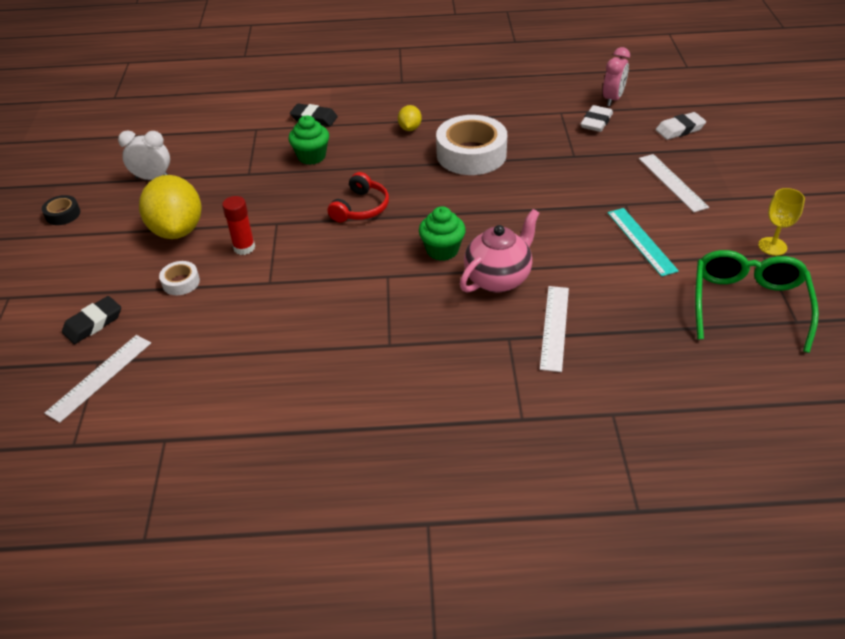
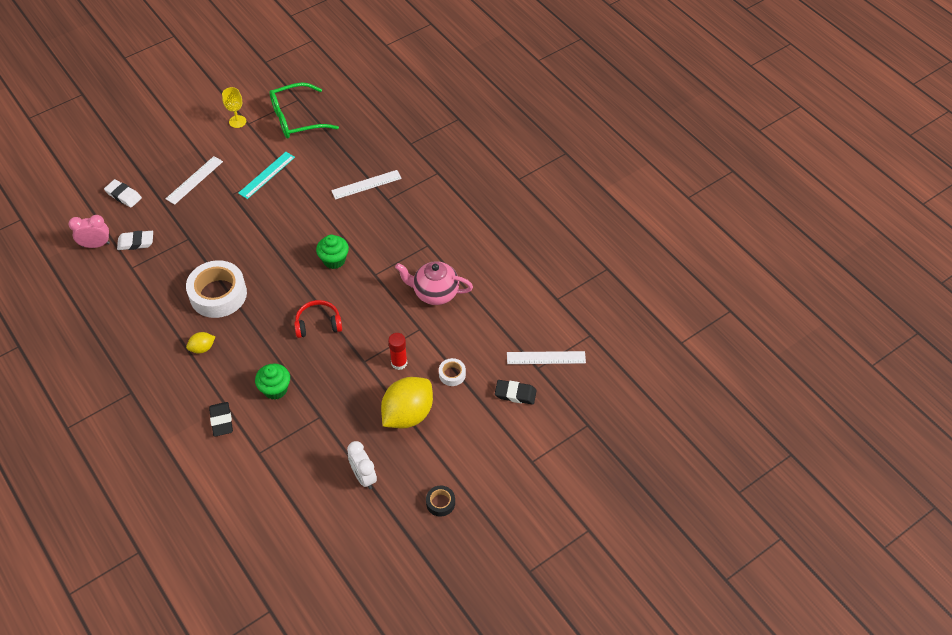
camera: 125 degrees left, 10 degrees up
pink teapot [460,209,540,293] -> pink teapot moved to [395,261,473,305]

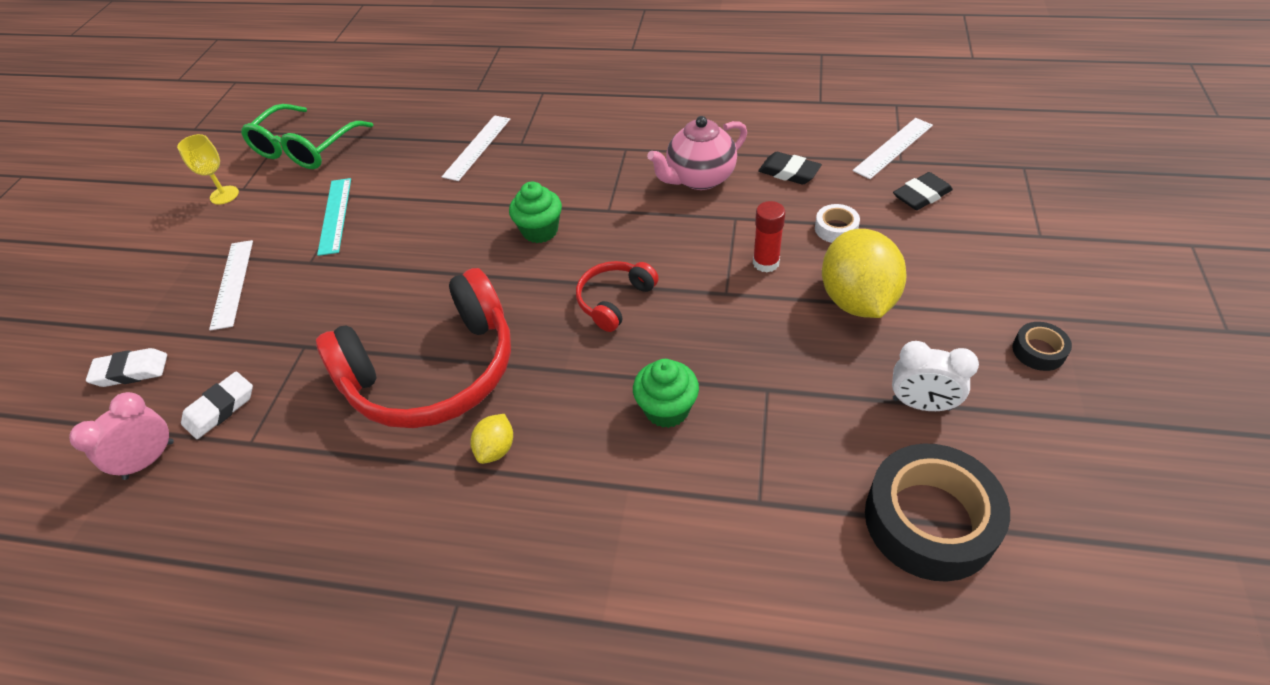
camera: 40 degrees left, 5 degrees down
white tape [186,260,247,318] -> red headphones [316,268,511,428]
black eraser [209,402,233,437] -> black eraser moved to [758,152,822,184]
none -> black tape [865,443,1010,582]

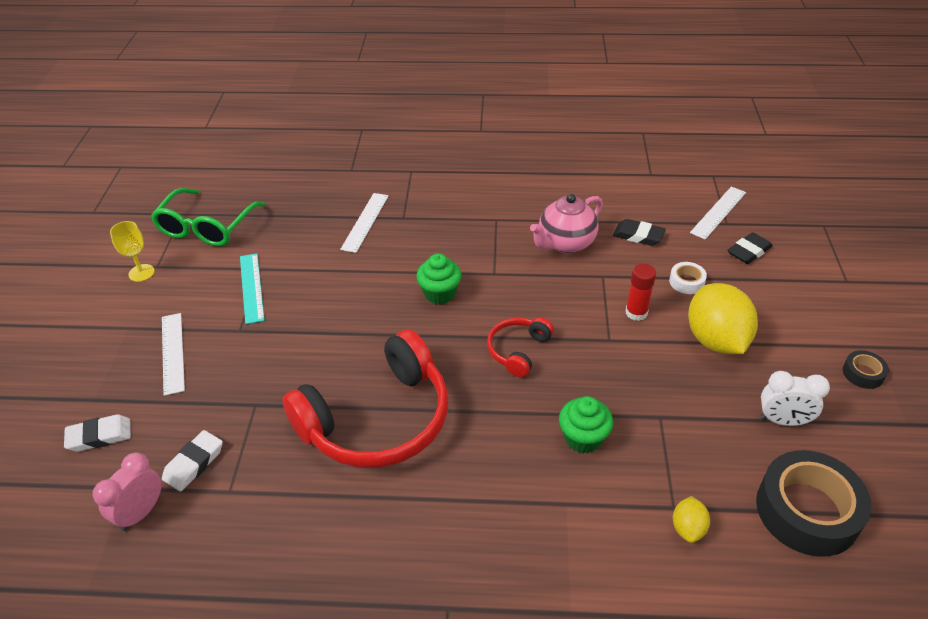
camera: 10 degrees left, 5 degrees down
yellow lemon [471,414,513,464] -> yellow lemon moved to [673,496,710,543]

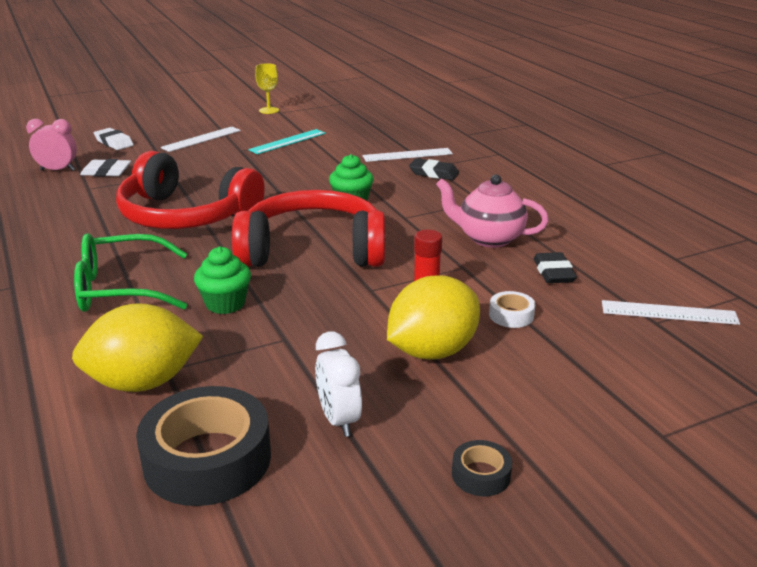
camera: 60 degrees right, 15 degrees down
green glasses [151,188,265,246] -> green glasses moved to [74,233,187,312]
red headphones [487,317,554,377] -> red headphones [232,190,385,267], size x2.11
yellow lemon [673,496,710,543] -> yellow lemon [72,303,203,392], size x2.16
black eraser [728,232,773,264] -> black eraser moved to [409,159,459,180]

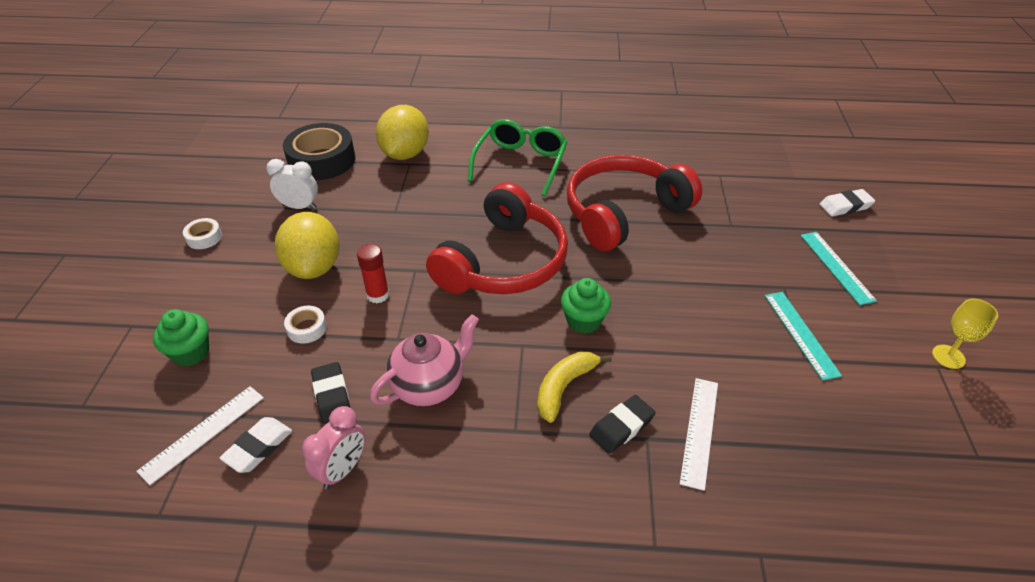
camera: 120 degrees right, 15 degrees up
pink clock [26,119,77,171] -> pink clock moved to [302,406,365,489]
white eraser [80,159,131,177] -> white eraser moved to [220,417,292,473]
white ruler [161,127,241,152] -> turquoise ruler [800,232,877,305]
green cupcake [194,247,251,314] -> green cupcake moved to [153,309,209,366]
black tape [452,440,512,496] -> white tape [183,218,222,249]
black eraser [534,252,577,283] -> black eraser turned 45 degrees clockwise [311,362,350,423]
none -> yellow banana [537,352,612,423]

